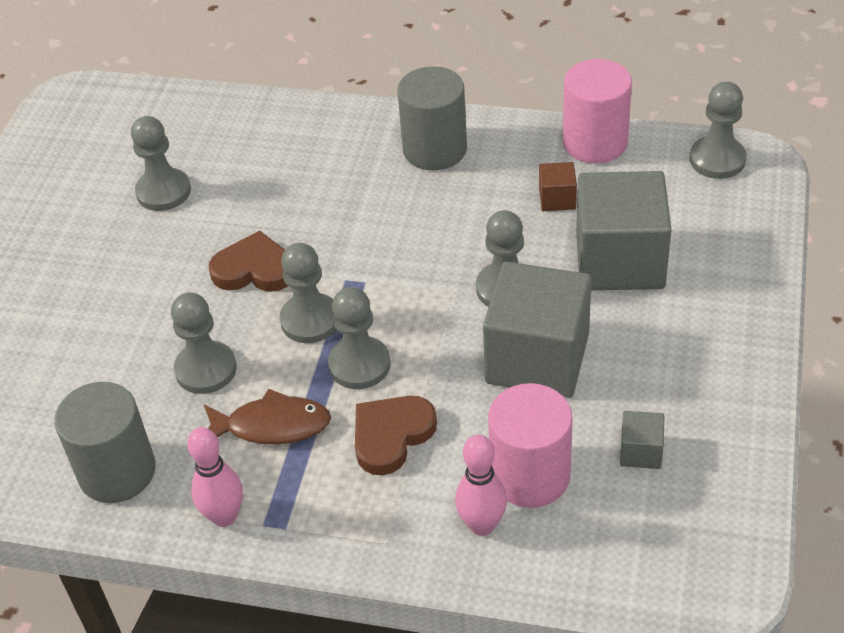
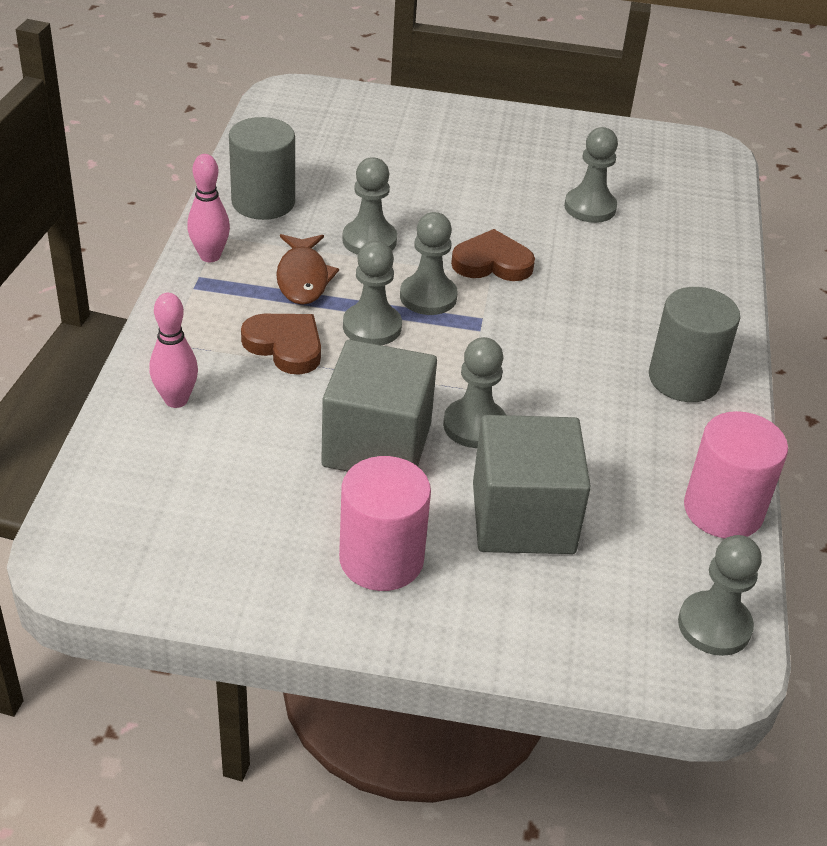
camera: 80 degrees right, 5 degrees down
brown heart [209,230,288,292] -> brown heart turned 90 degrees counterclockwise [451,229,535,281]
pink cylinder [488,383,573,508] -> pink cylinder moved to [339,456,431,591]
brown cube [539,162,577,211] -> none
grey cube [620,411,664,469] -> none

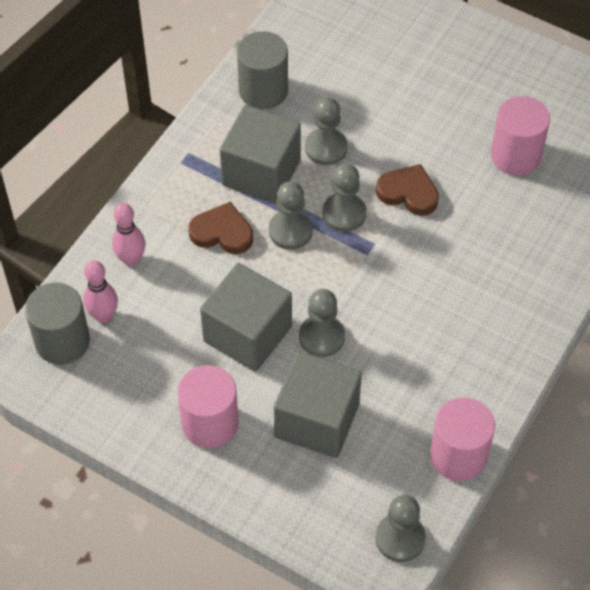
camera: 25 degrees right, 15 degrees up
pink bowling pin [187,154,230,262] -> pink bowling pin moved to [83,260,118,323]
brown heart [241,314,321,375] -> brown heart turned 45 degrees counterclockwise [188,202,253,254]
brown fish [276,234,339,305] -> grey cube [220,105,301,204]
grey pawn [564,127,618,223] -> pink cylinder [491,96,550,175]
grey cylinder [649,287,740,402] -> grey cylinder moved to [25,282,90,365]

